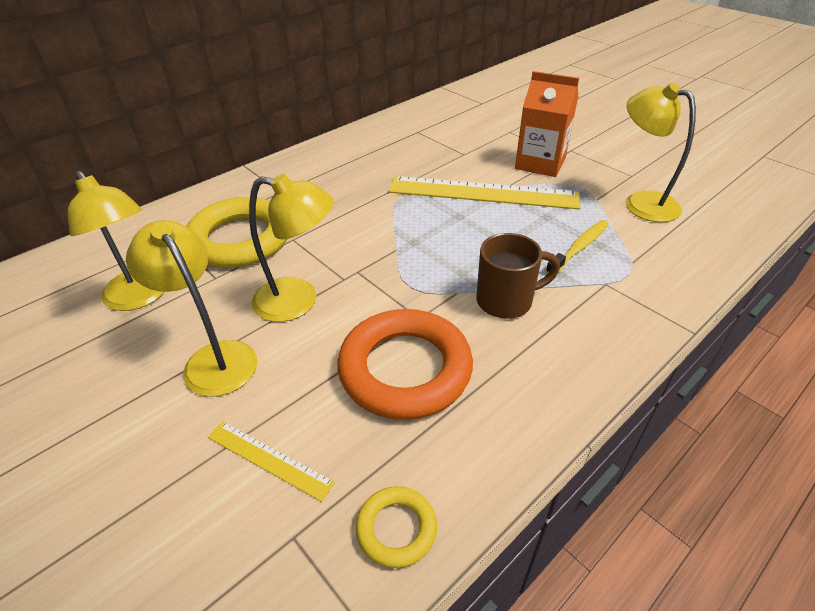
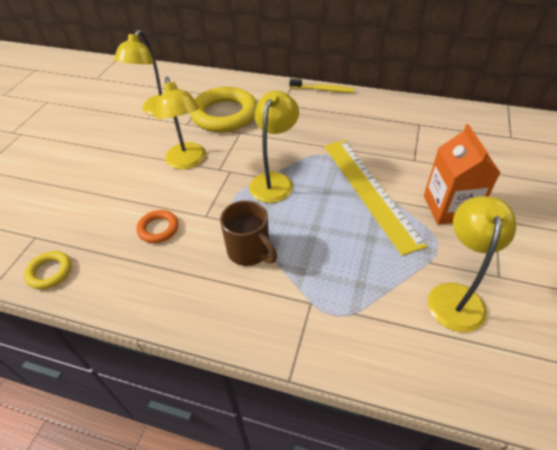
camera: 60 degrees right, 5 degrees up
yellow lamp [126,220,258,397] -> yellow lamp moved to [249,90,299,203]
yellow ruler [208,421,335,502] -> none
orange ring [337,309,473,420] -> orange ring [137,210,178,243], size x0.48
yellow toothbrush [546,220,609,274] -> yellow toothbrush moved to [290,79,354,93]

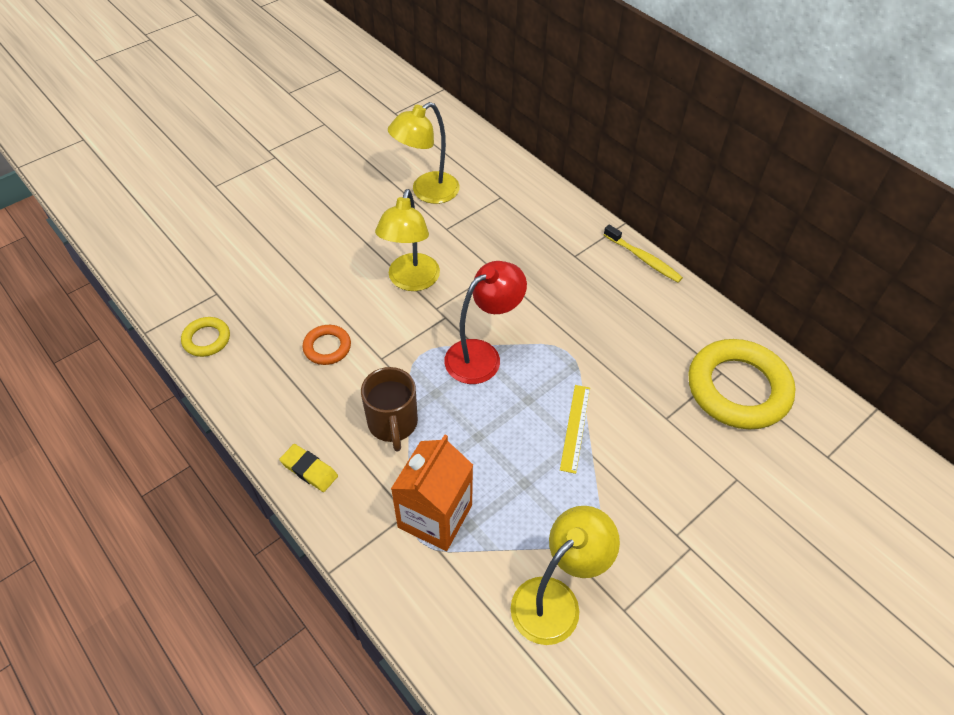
camera: 30 degrees right, 5 degrees up
yellow ring [190,87,257,132] -> yellow ring moved to [688,339,796,429]
yellow lamp [249,90,299,203] -> red lamp [444,261,527,384]
yellow ruler [324,140,427,256] -> yellow ruler [560,385,590,474], size x0.47
orange carton [424,124,500,225] -> orange carton moved to [391,434,473,551]
none -> yellow eraser [279,444,338,492]

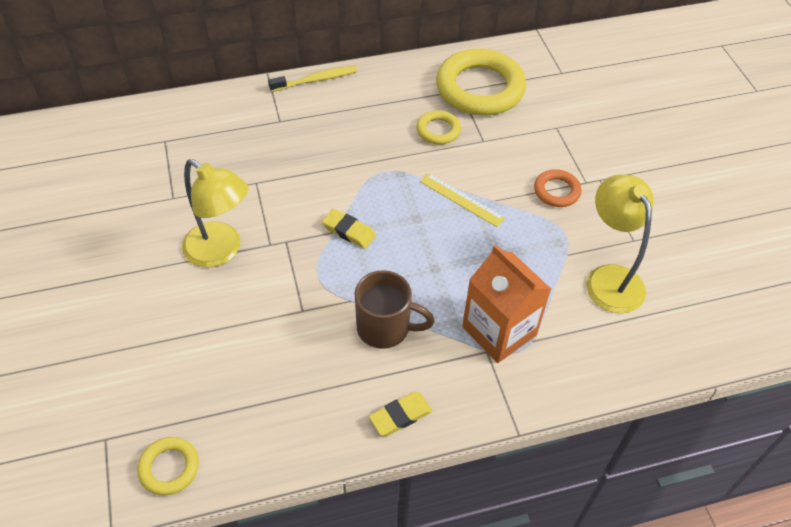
camera: 65 degrees left, 0 degrees up
orange ring [302,325,351,365] -> orange ring moved to [534,169,581,207]
yellow lamp [388,102,460,204] -> none
red lamp [444,261,527,384] -> yellow eraser [322,209,376,249]
none -> yellow ring [416,110,461,145]

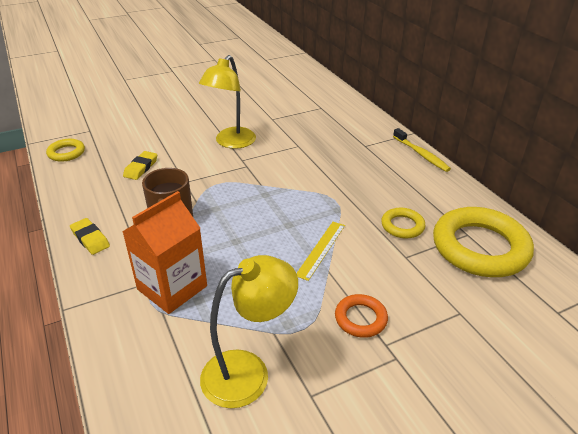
camera: 80 degrees right, 15 degrees down
yellow eraser [322,209,376,249] -> yellow eraser moved to [123,151,157,180]

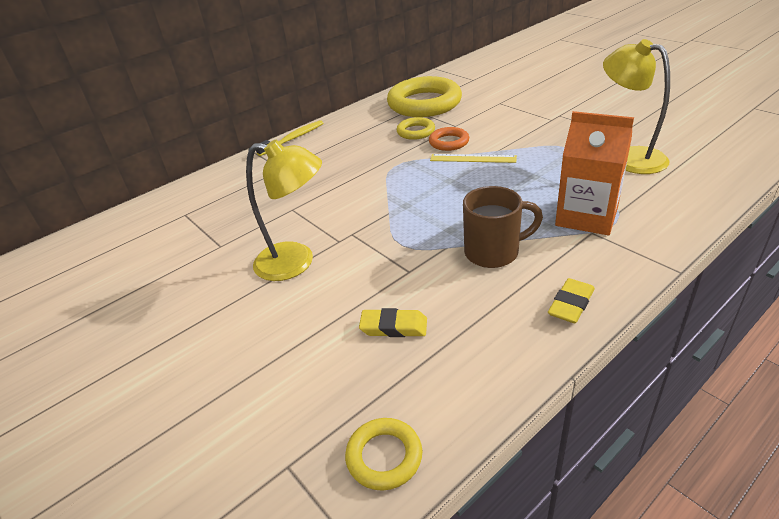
camera: 100 degrees left, 0 degrees up
orange ring [335,294,388,338] -> orange ring moved to [429,127,469,151]

